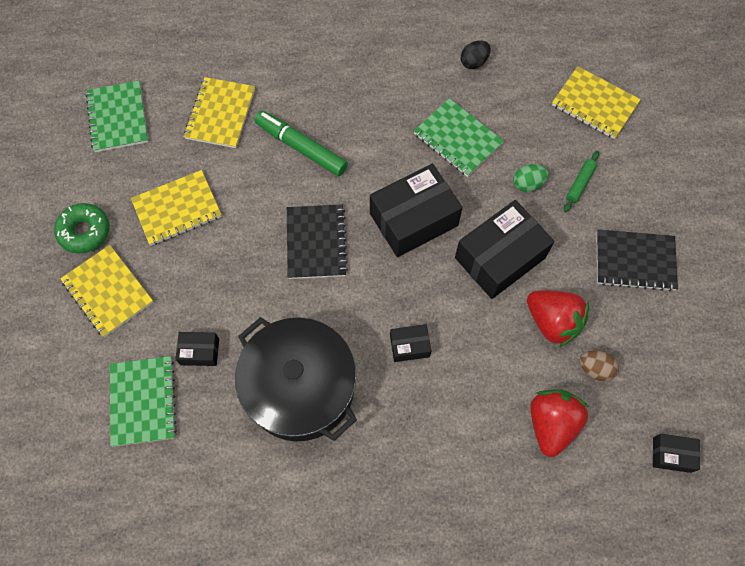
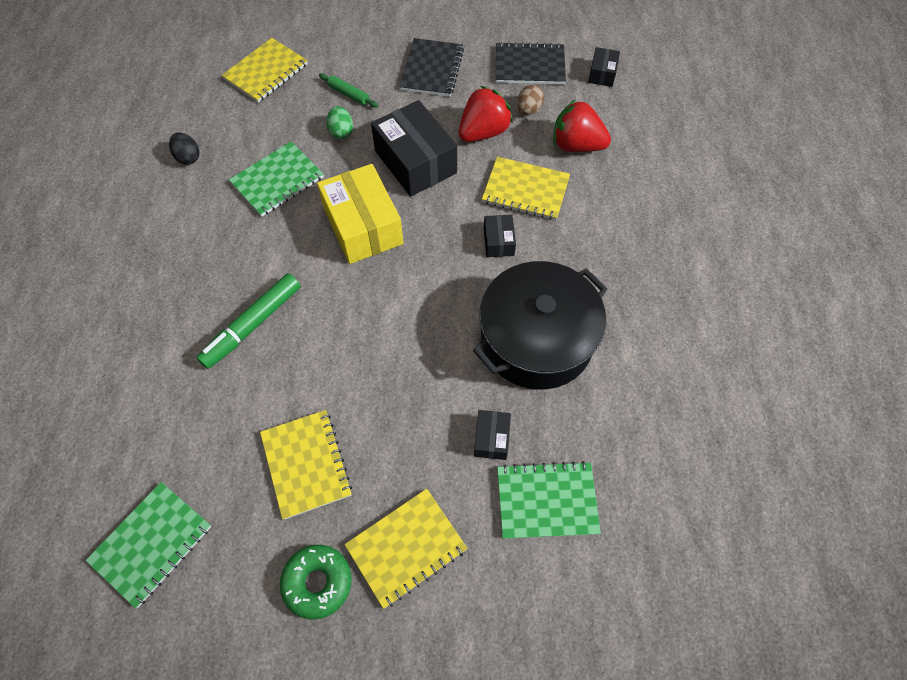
camera: 85 degrees left, 5 degrees down
green notebook [86,81,148,152] -> green notebook turned 45 degrees counterclockwise [86,482,211,608]
yellow notebook [184,77,255,148] -> yellow notebook moved to [482,157,570,220]
black notebook [287,204,348,279] -> black notebook moved to [496,42,566,84]
black box [370,164,463,257] -> yellow box [317,164,403,264]

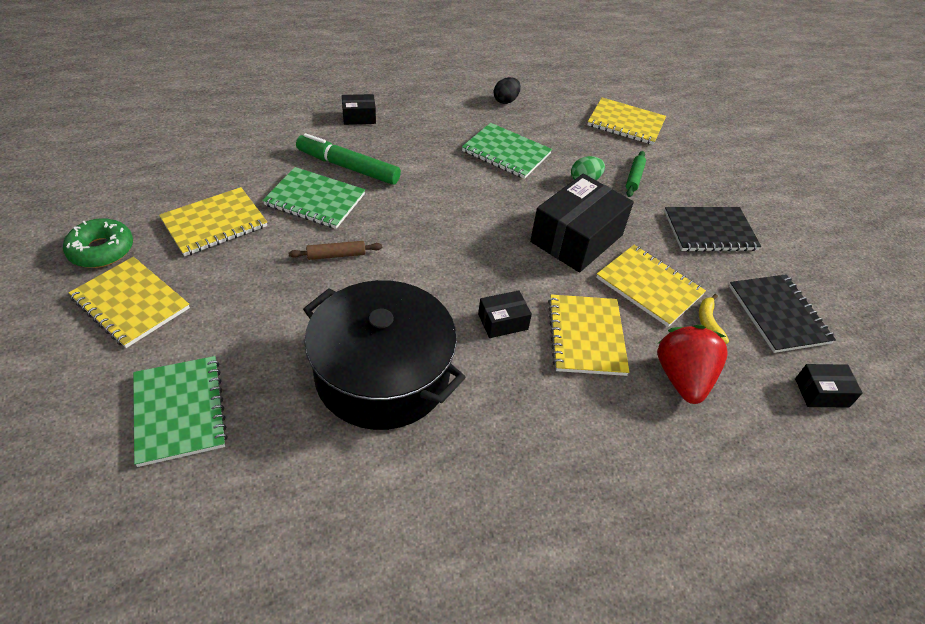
camera: 70 degrees right, 15 degrees down
green notebook [86,482,211,608] -> green notebook moved to [262,167,365,229]
yellow box [317,164,403,264] -> none
red strawberry [459,86,513,142] -> yellow notebook [596,245,706,327]
black box [474,410,511,460] -> black box moved to [342,94,376,125]
brown egg [517,85,544,115] -> yellow banana [699,294,729,344]
none -> brown rolling pin [289,241,382,260]

